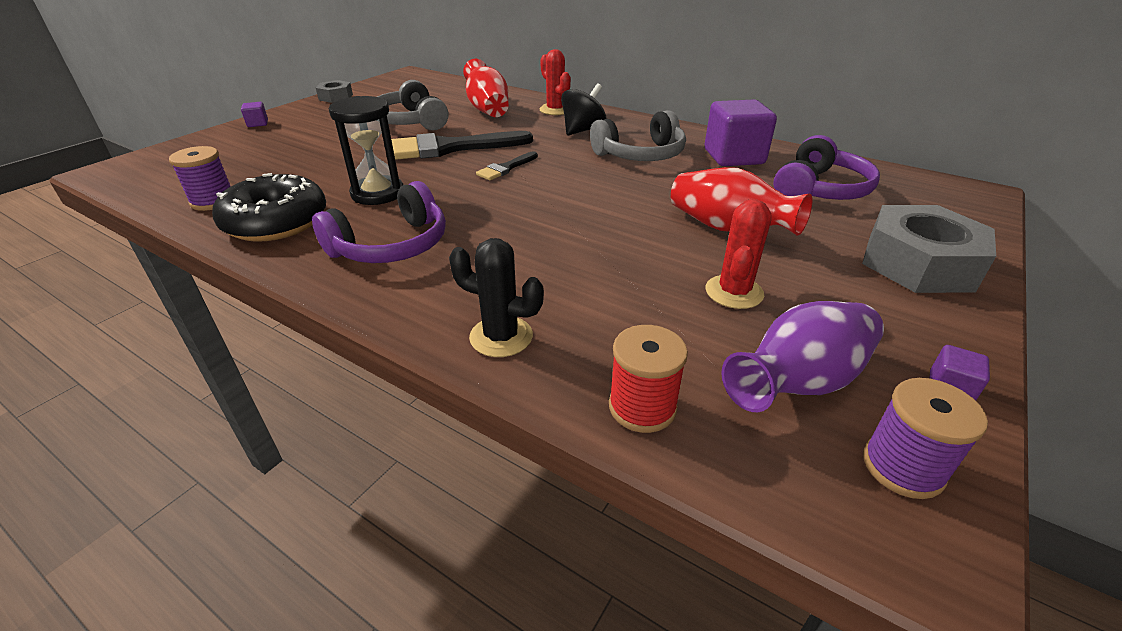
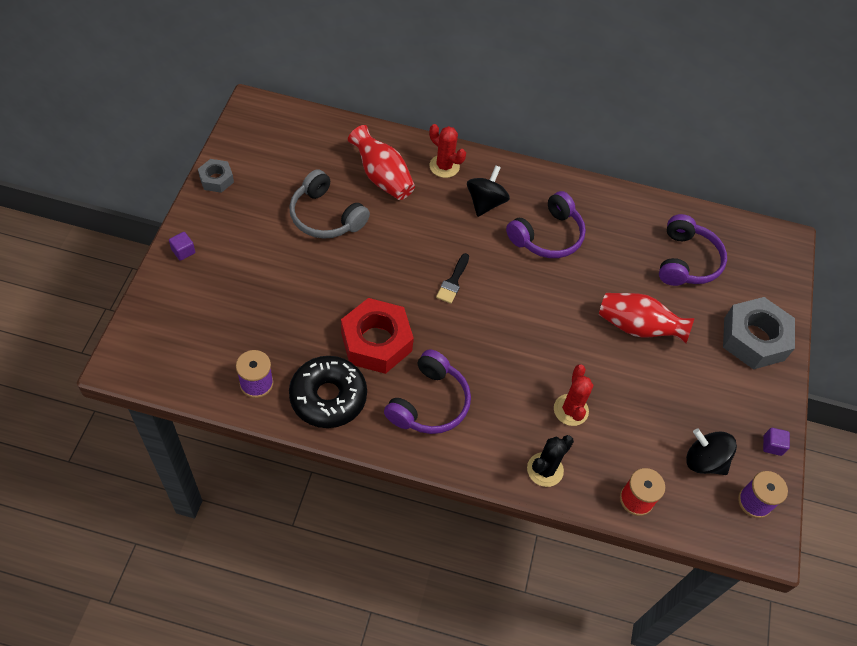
camera: 25 degrees left, 20 degrees up
black hourglass [329,96,403,205] -> red nut [341,298,414,374]
black brush [391,131,533,160] -> none
black cactus [449,238,544,357] -> black cactus turned 45 degrees counterclockwise [527,435,574,487]
grey headphones [590,110,686,161] -> purple headphones [506,191,586,258]
purple cube [705,100,777,166] -> none
red cactus [706,199,772,309] -> red cactus moved to [554,364,593,426]
purple vase [721,301,884,412] -> black spinning top [686,429,737,475]

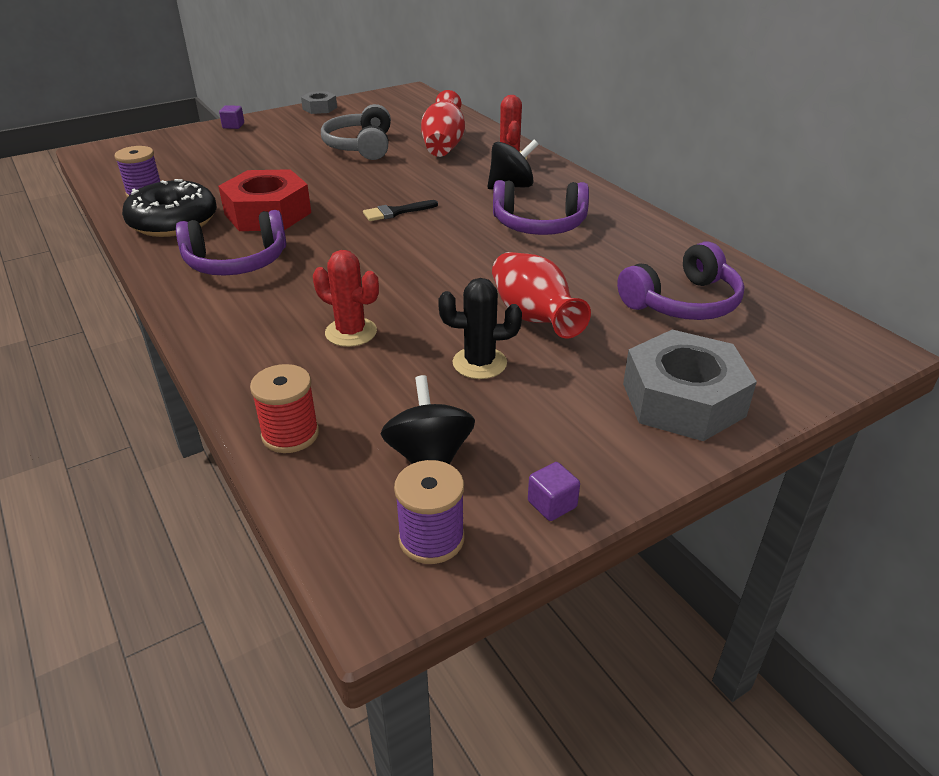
camera: 50 degrees right, 20 degrees down
black cactus [527,435,574,487] -> black cactus moved to [438,278,522,379]
red cactus [554,364,593,426] -> red cactus turned 75 degrees clockwise [313,250,379,347]

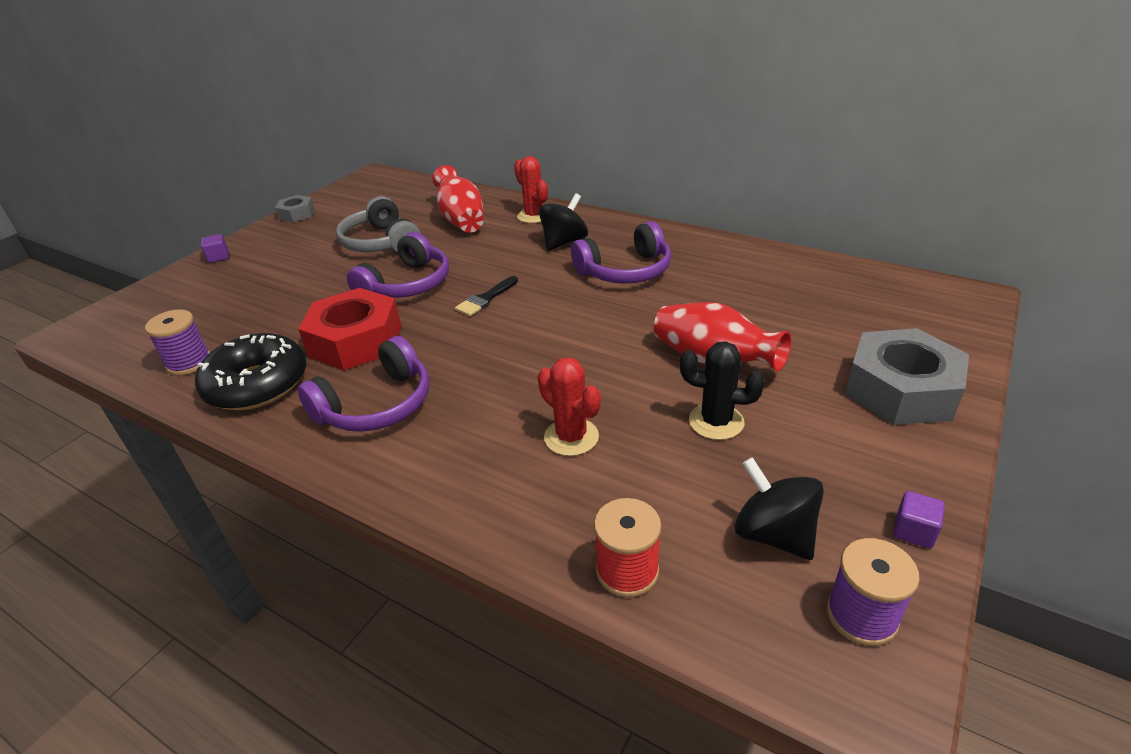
camera: 25 degrees left, 0 degrees up
red cactus [313,250,379,347] -> red cactus turned 45 degrees clockwise [538,357,601,456]
black cactus [438,278,522,379] -> black cactus turned 45 degrees clockwise [680,341,765,440]
purple headphones [617,241,745,320] -> purple headphones moved to [347,232,449,298]

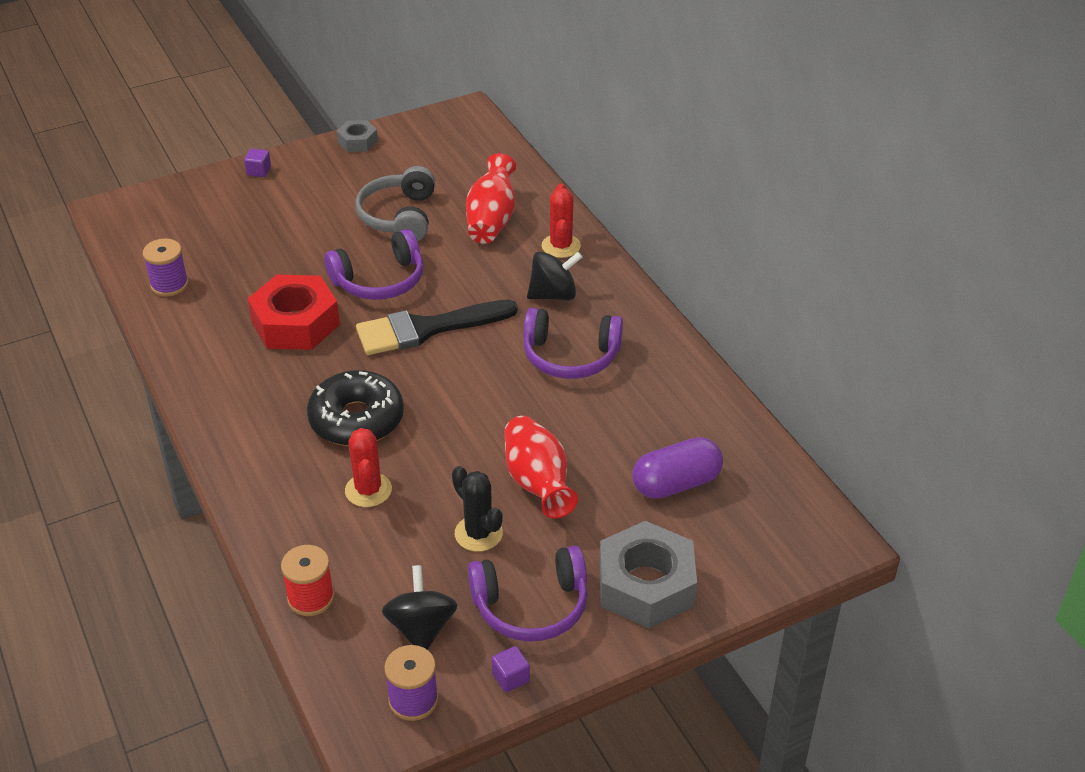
camera: 30 degrees right, 5 degrees up
black donut [195,333,306,410] -> black donut moved to [307,370,404,446]
purple headphones [297,336,429,432] -> purple headphones moved to [468,546,588,642]
black brush [455,276,518,316] -> black brush [356,300,518,355], size x2.05
none -> purple capsule [633,437,723,499]

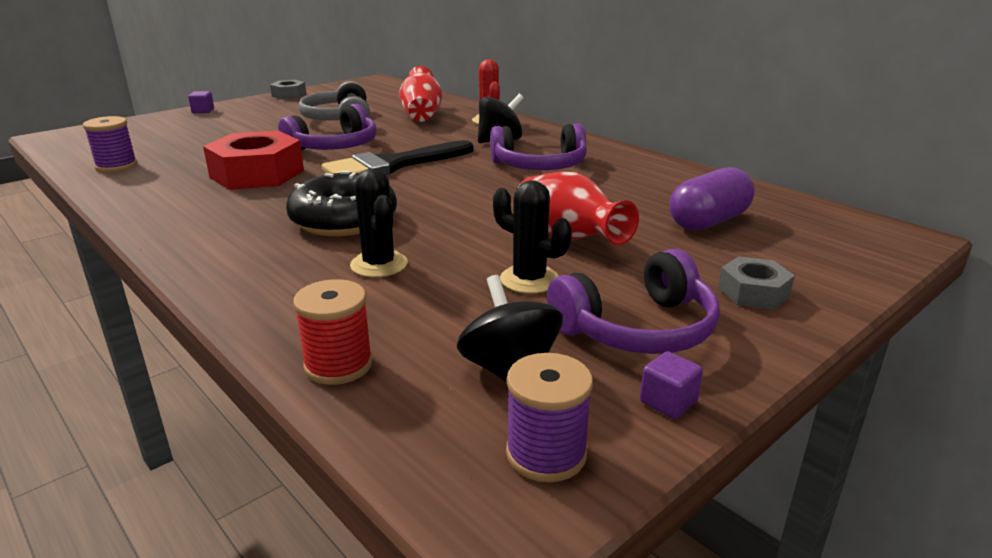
camera: 15 degrees left, 15 degrees down
red cactus [345,428,392,507] -> black cactus [350,169,408,277]
grey nut [599,521,697,628] -> grey nut [718,256,795,310], size x0.52

